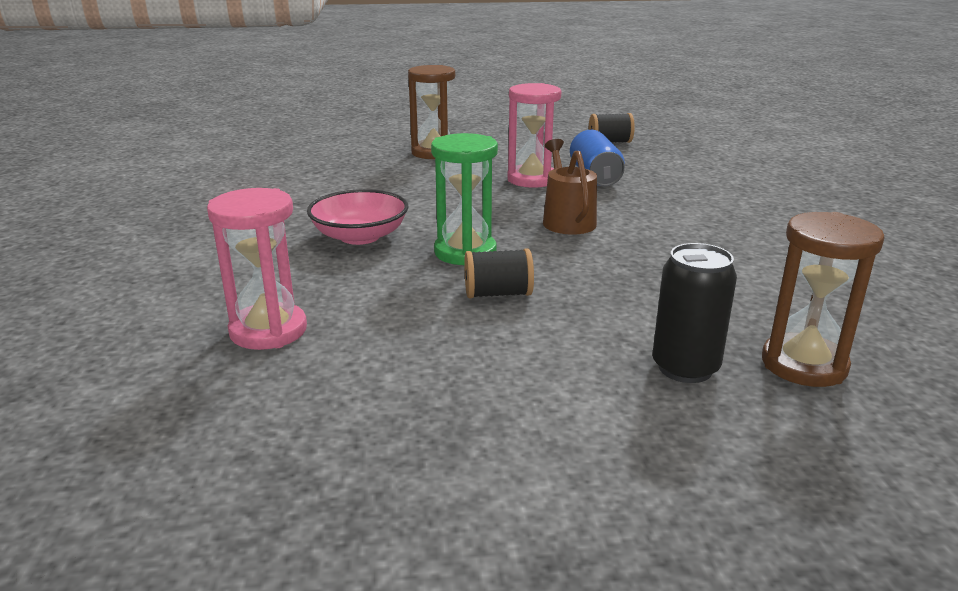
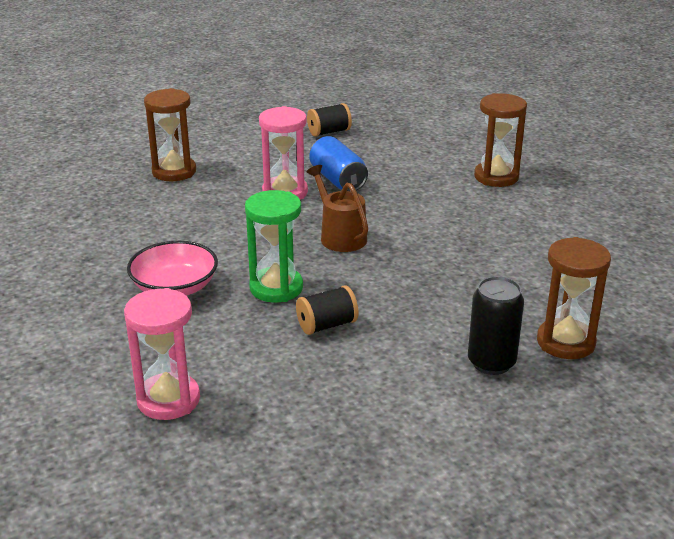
camera: 20 degrees left, 5 degrees up
none -> brown hourglass [474,93,527,187]

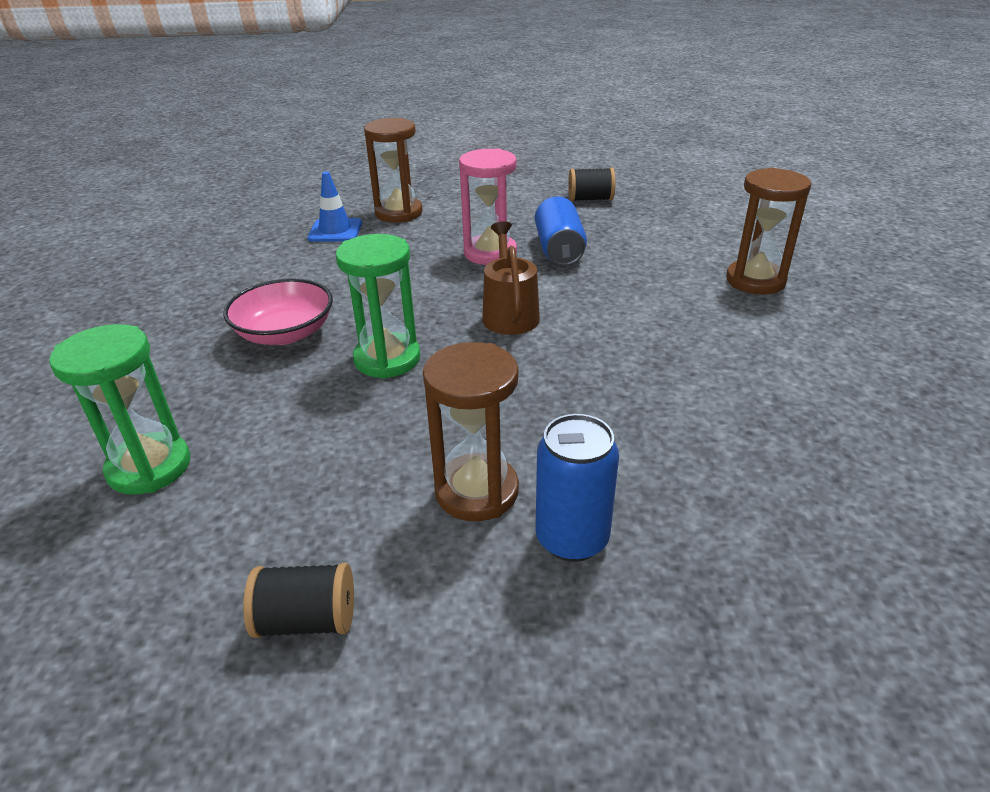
camera: 25 degrees right, 5 degrees up
pink hourglass [124,288,200,420] -> green hourglass [49,324,190,495]
black spool [296,285,358,335] -> black spool moved to [243,563,354,638]
black can [468,276,524,375] -> blue can [536,414,619,562]
brown hourglass [537,237,611,359] -> brown hourglass moved to [423,342,519,521]
none -> blue traffic cone [307,171,362,242]

